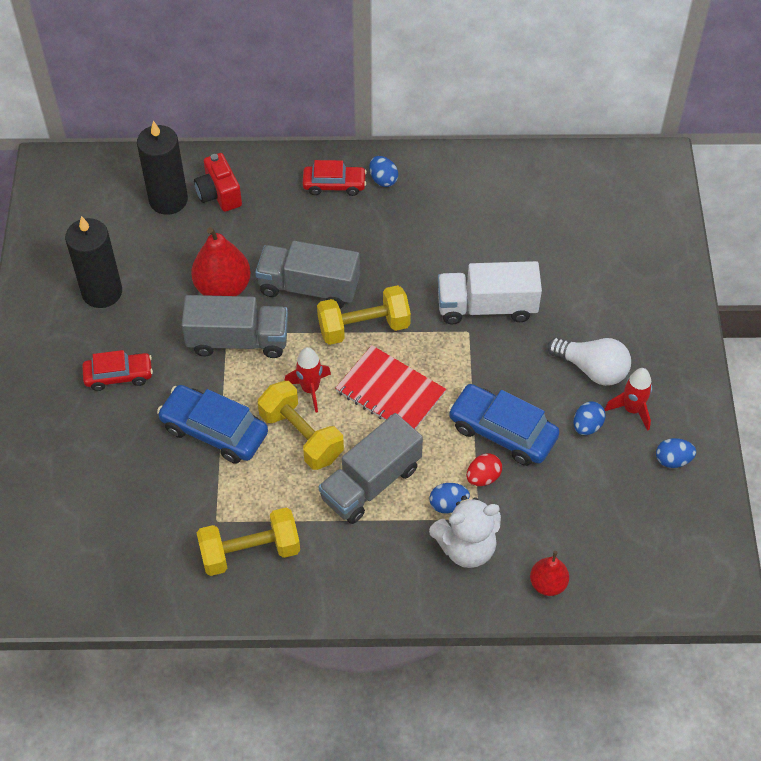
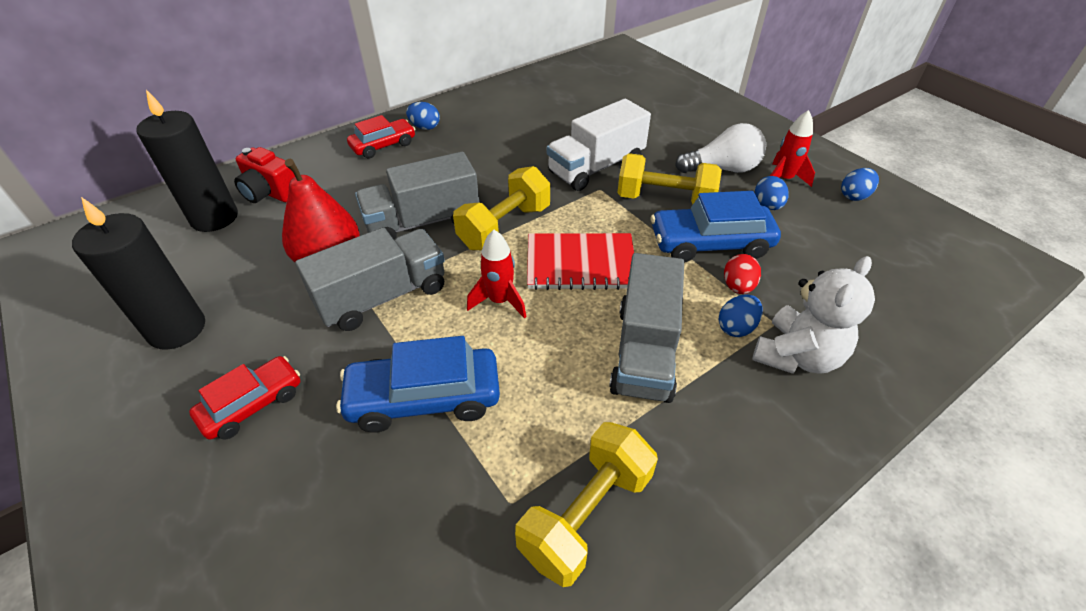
camera: 35 degrees left, 10 degrees down
yellow dumbbell [258,381,344,470] -> yellow dumbbell moved to [617,153,722,204]
red pear [530,551,569,596] -> none

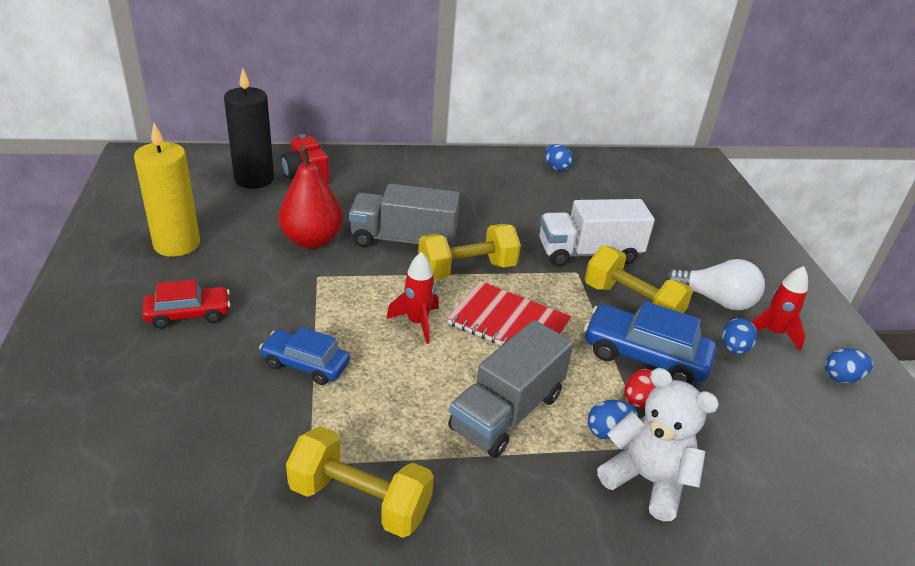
camera: 25 degrees right, 10 degrees down
black candle [72,197,205,350] -> yellow candle [134,123,200,257]
grey truck [295,227,445,331] -> none
blue car [336,336,500,433] -> blue car [259,327,350,385], size x0.65
red car [347,115,415,159] -> none
blue egg [406,102,440,130] -> blue egg moved to [545,144,573,171]
yellow dumbbell [515,422,658,587] -> yellow dumbbell turned 45 degrees clockwise [286,426,434,538]
white teddy bear [752,256,875,374] -> white teddy bear turned 120 degrees counterclockwise [597,368,719,521]

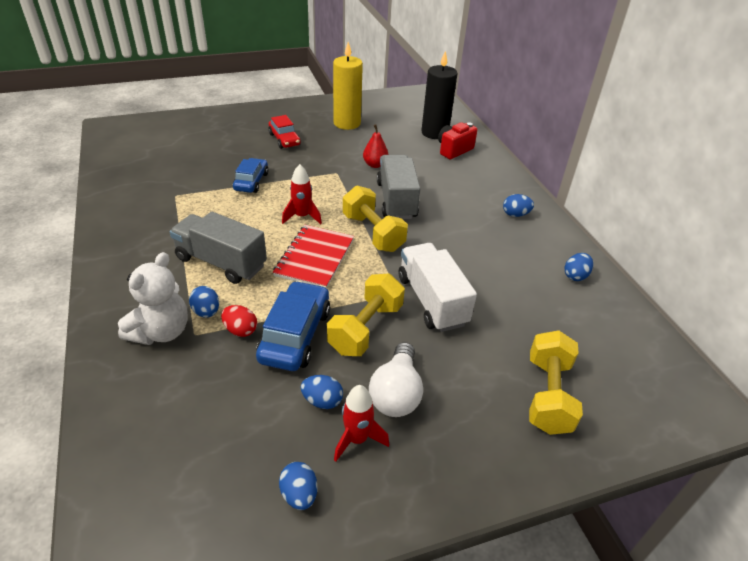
camera: 80 degrees right, 5 degrees up
red pear [278,145,343,249] -> red pear [363,125,389,168], size x0.59
yellow dumbbell [286,426,434,538] -> yellow dumbbell moved to [529,330,583,435]
none -> blue egg [503,194,534,217]

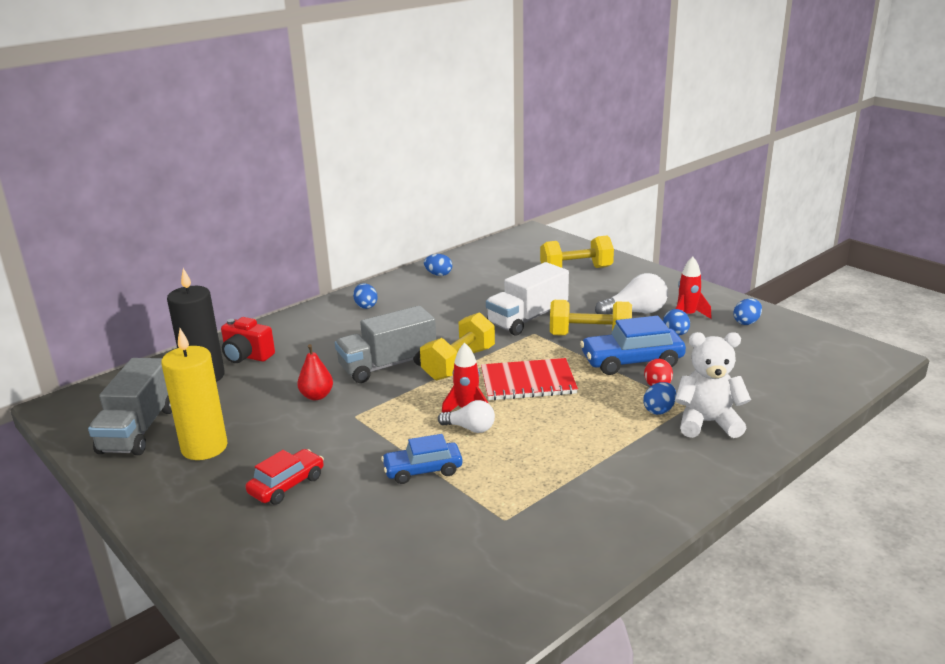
camera: 110 degrees left, 15 degrees down
grey truck [170,212,267,284] -> grey truck moved to [88,358,172,455]
none -> white light bulb [438,400,495,433]

